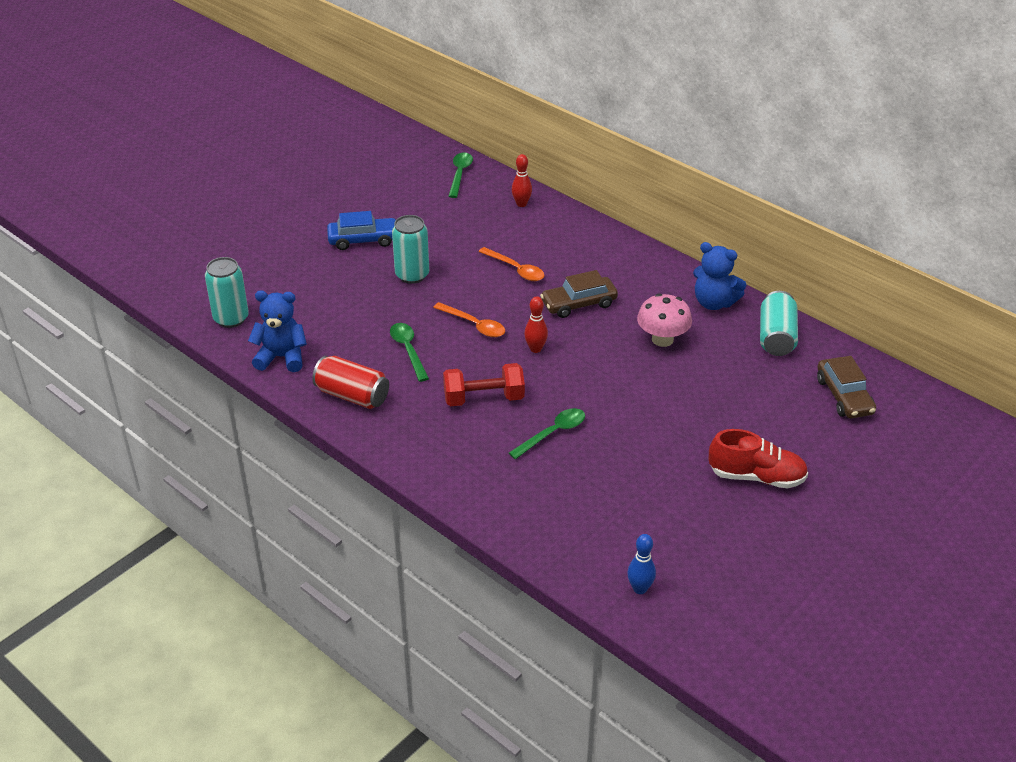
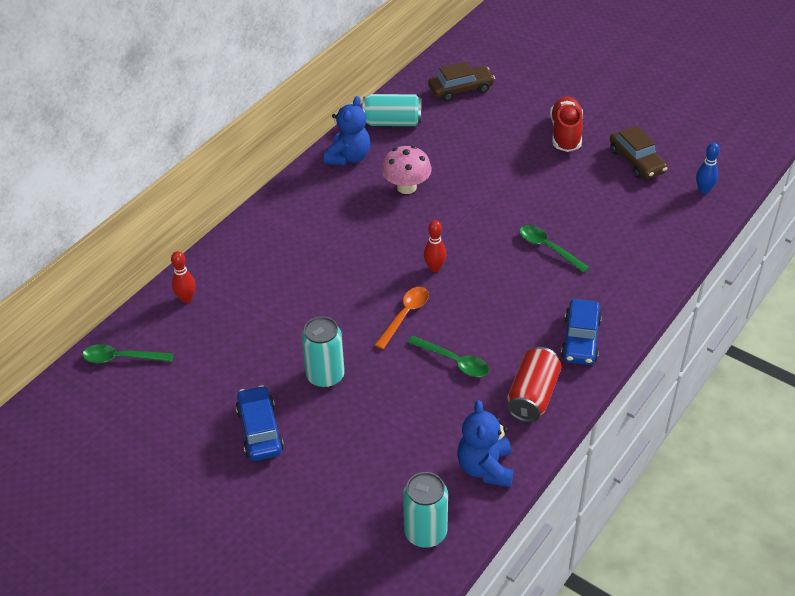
camera: 95 degrees left, 5 degrees up
green spoon [390,323,429,382] -> green spoon turned 120 degrees counterclockwise [407,336,489,377]
red dumbbell [443,363,525,406] -> none
orange spoon [478,247,544,281] -> none
brown car [540,270,618,318] -> brown car moved to [610,126,668,179]
none -> blue car [561,299,602,365]

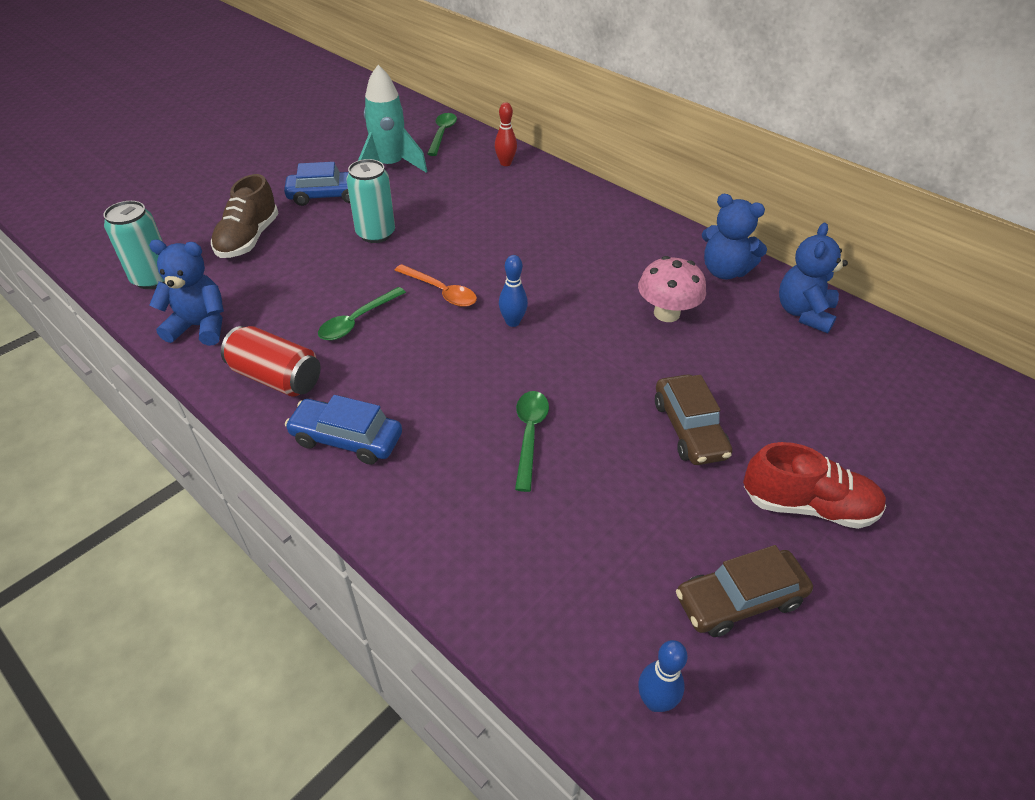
camera: 95 degrees right, 0 degrees up
turquoise can [362,94,422,126] -> blue teddy bear [779,223,848,333]
red bowling pin [424,220,446,272] -> blue bowling pin [499,255,528,327]
brown car [428,62,495,101] -> brown car moved to [655,374,732,465]
green spoon [519,225,590,273] -> green spoon turned 45 degrees counterclockwise [515,391,549,492]
none -> brown shoe [211,174,279,258]
none -> turquoise rocket [358,65,427,173]

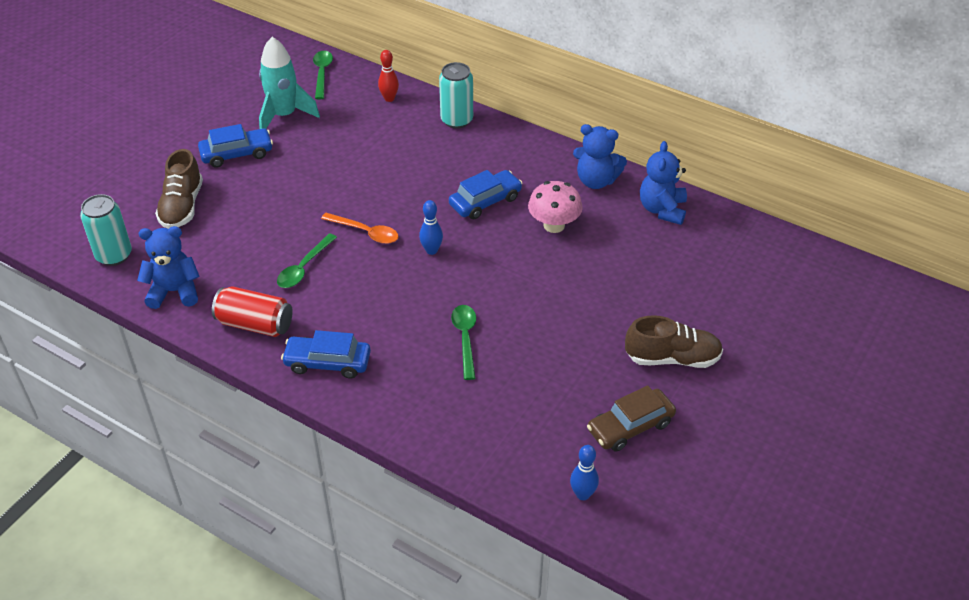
camera: 10 degrees left, 0 degrees up
turquoise can [346,159,395,243] -> turquoise can moved to [439,62,473,129]
brown car [655,374,732,465] -> none
red shoe [743,442,886,529] -> brown shoe [625,315,723,368]
none -> blue car [449,170,522,219]

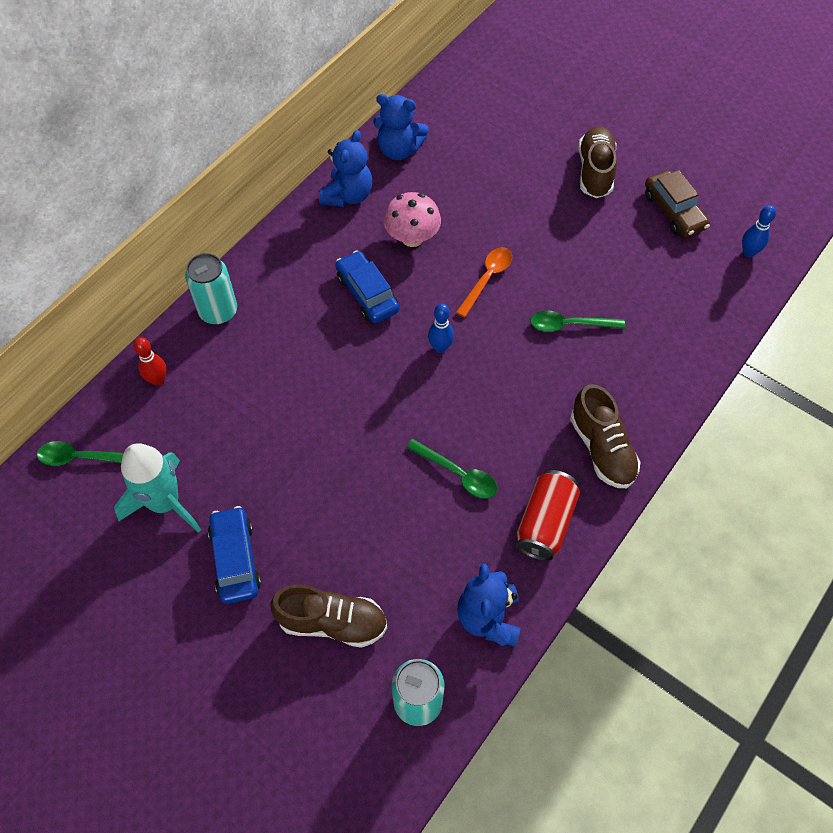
camera: 85 degrees left, 15 degrees up
blue car [281,330,371,379] -> brown shoe [570,384,640,488]
orange spoon [321,213,399,244] -> orange spoon moved to [456,247,512,318]

